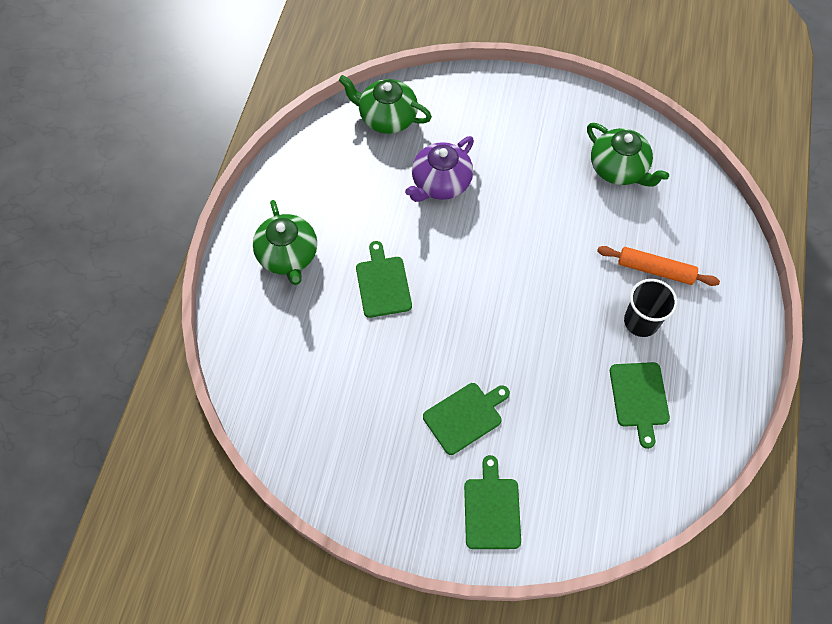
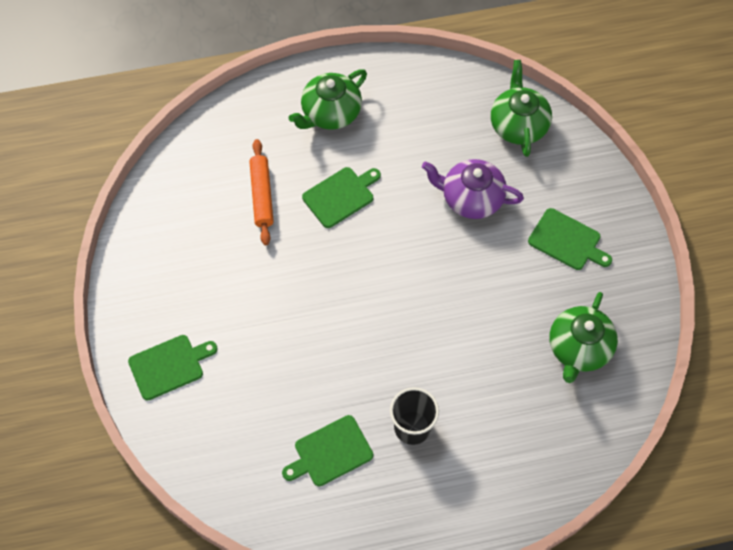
camera: 65 degrees right, 0 degrees up
green cutting board [423,383,510,455] -> green cutting board moved to [528,208,612,270]
orange rolling pin [597,246,720,286] -> orange rolling pin moved to [249,139,274,245]

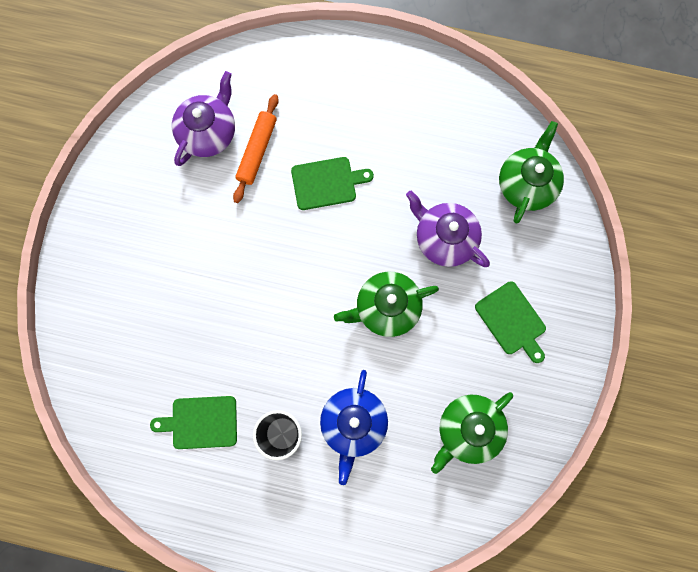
camera: 25 degrees right, 15 degrees up
green cutting board [128,335,218,401] -> none
green teapot [289,69,367,130] -> green teapot moved to [334,272,439,337]
none -> purple teapot [172,71,235,166]
none -> blue teapot [320,370,388,485]

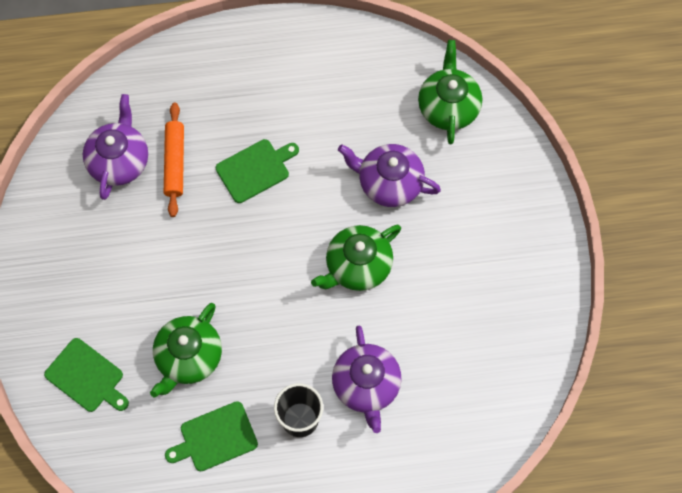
camera: 20 degrees left, 10 degrees down
blue teapot [320,370,388,485] -> purple teapot [332,326,402,433]
green teapot [431,392,513,474] -> green teapot moved to [150,303,222,397]
green cutting board [475,281,546,363] -> green cutting board moved to [44,338,129,412]

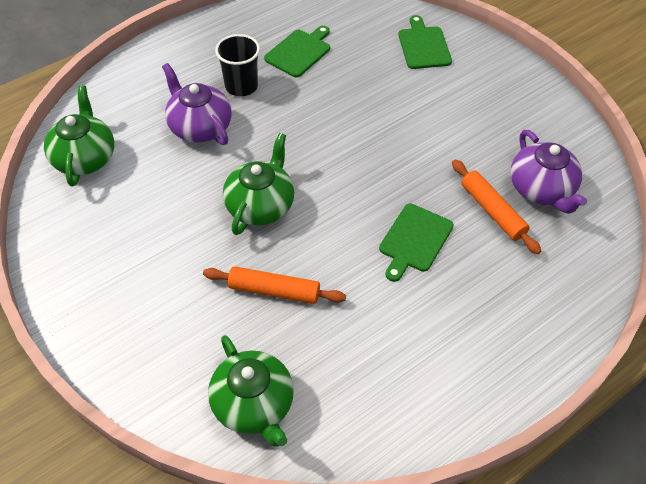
camera: 150 degrees right, 15 degrees down
green cutting board [44,338,129,412] -> green cutting board turned 75 degrees clockwise [398,15,452,69]
green teapot [150,303,222,397] -> green teapot moved to [44,85,114,186]
purple teapot [338,144,441,207] -> orange rolling pin [203,266,346,304]

